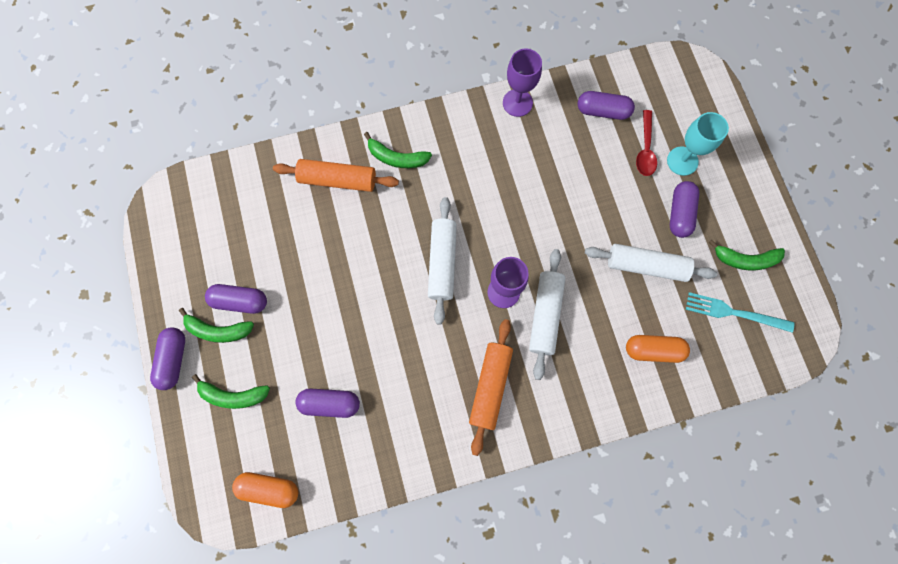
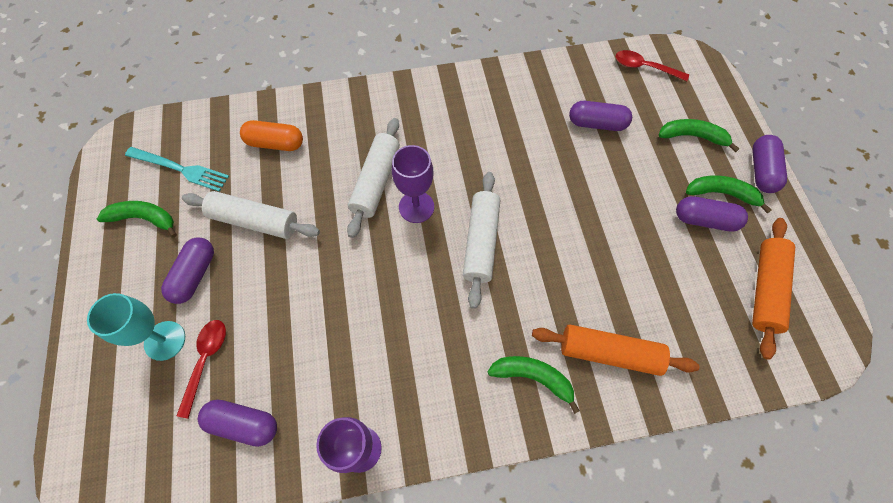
camera: 175 degrees left, 10 degrees down
orange capsule [232,472,298,508] -> red spoon [616,50,689,81]
orange rolling pin [469,319,513,456] -> orange rolling pin moved to [752,218,795,360]

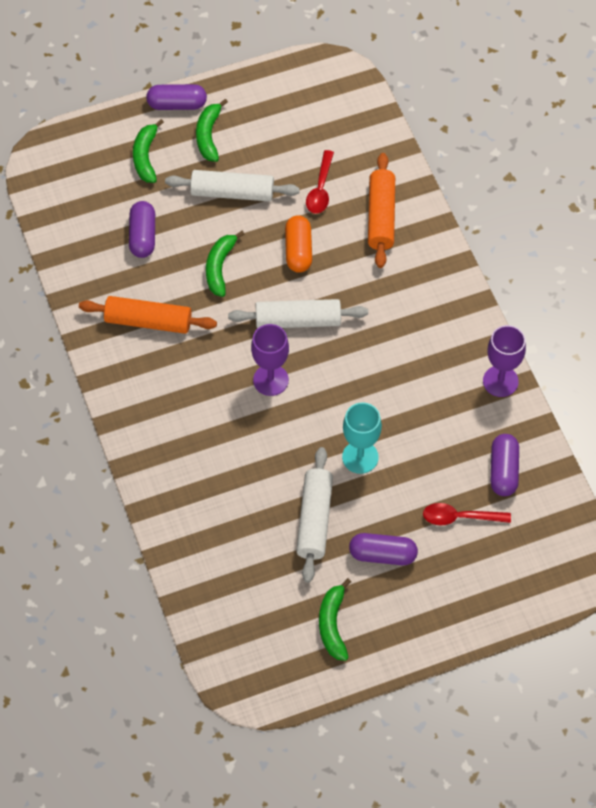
camera: 100 degrees left, 5 degrees down
turquoise goblet [87,293,185,361] -> turquoise goblet moved to [342,402,382,474]
turquoise fork [125,147,229,192] -> none
orange capsule [240,120,303,151] -> orange capsule moved to [285,215,312,273]
white rolling pin [347,118,400,238] -> white rolling pin moved to [165,170,300,202]
green banana [488,356,580,414] -> green banana moved to [206,231,245,297]
red spoon [616,50,689,81] -> red spoon moved to [306,150,334,214]
purple capsule [676,196,748,232] -> none
orange rolling pin [752,218,795,360] -> orange rolling pin moved to [79,296,217,334]

